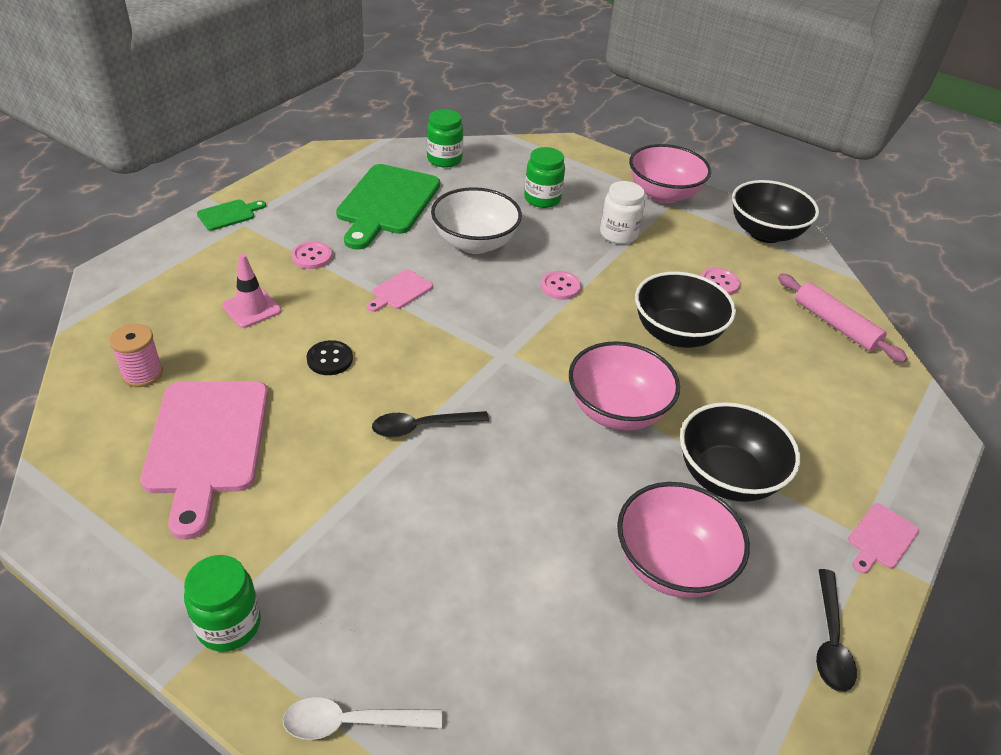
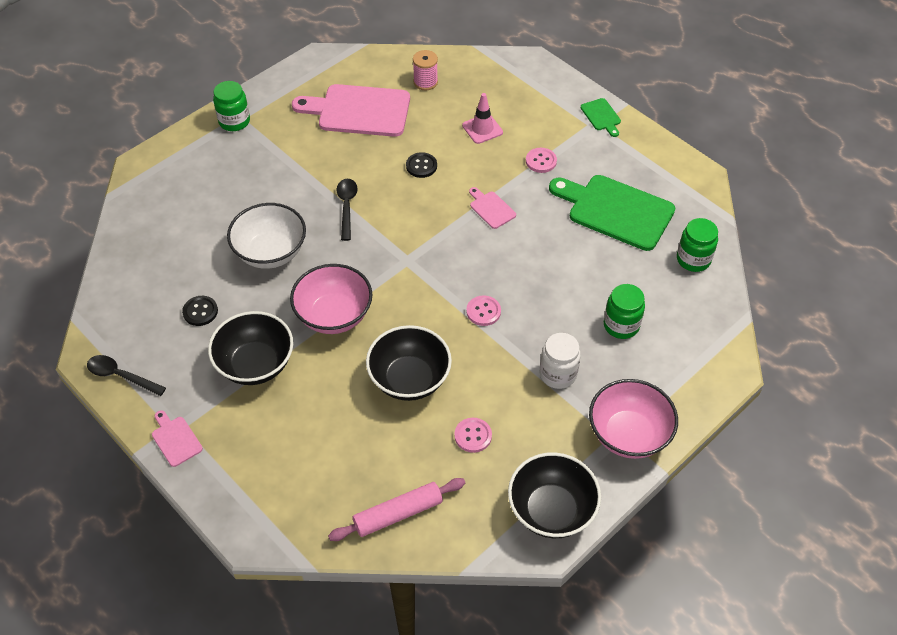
camera: 105 degrees right, 10 degrees up
white spoon [283,697,442,740] -> none
white bowl [431,187,522,254] -> white bowl moved to [227,203,306,269]
pink bowl [617,482,750,598] -> black button [182,296,218,326]

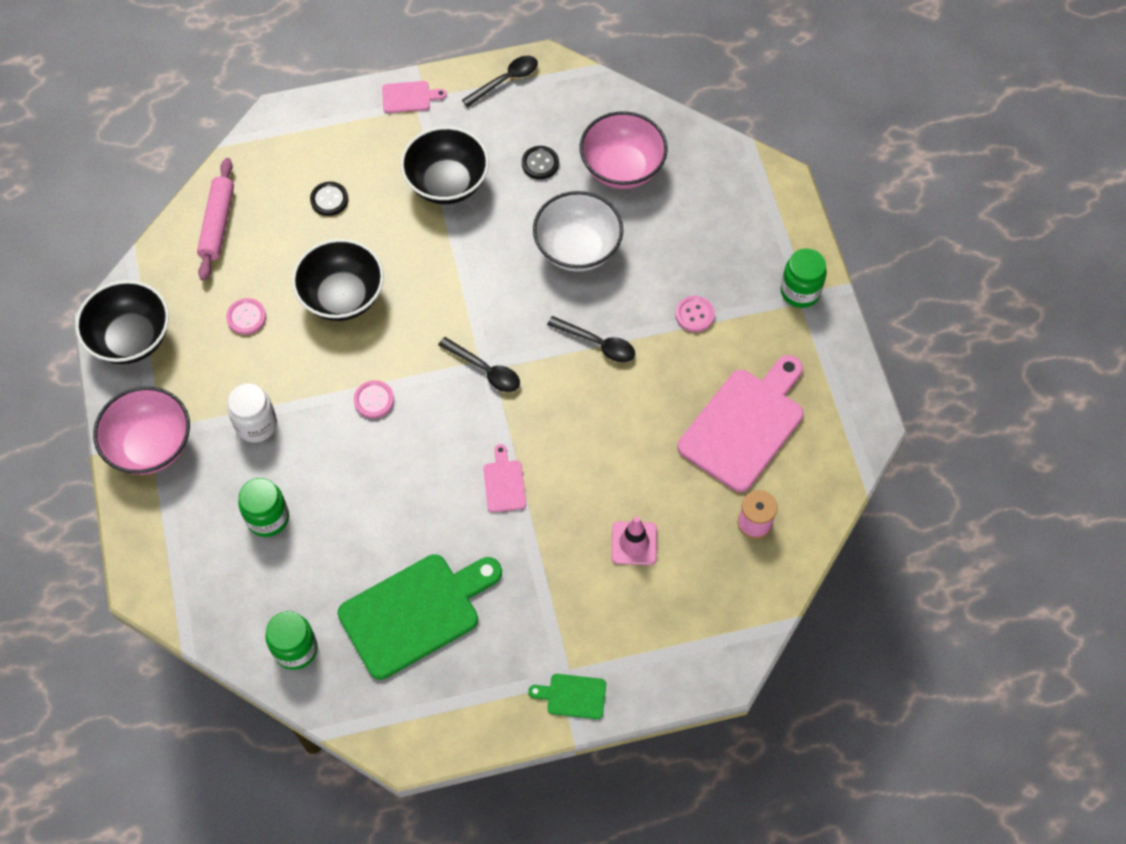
camera: 120 degrees right, 10 degrees up
pink bowl [290,264,372,334] -> pink bowl moved to [580,111,668,189]
black button [406,152,437,178] -> black button moved to [310,182,348,216]
pink cutting board [469,187,516,229] -> pink cutting board turned 90 degrees counterclockwise [483,444,526,512]
pink button [526,148,557,173] -> pink button moved to [675,296,715,332]
none -> black spoon [438,337,520,392]

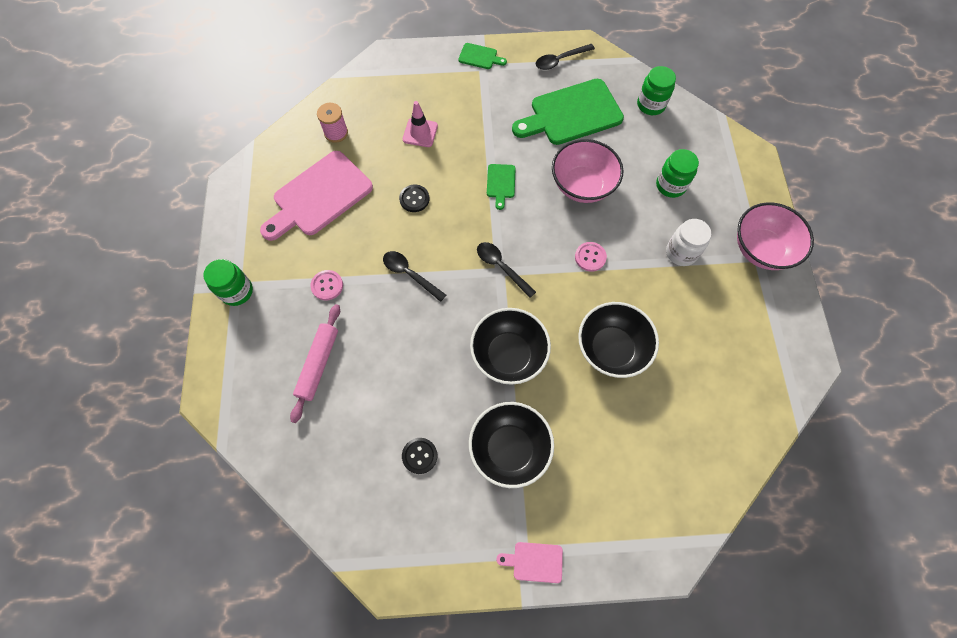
camera: 170 degrees left, 5 degrees up
black bowl [75,280,169,364] -> black bowl moved to [470,308,551,385]
pink rolling pin [197,158,234,281] -> pink rolling pin moved to [290,304,340,423]
pink button [226,298,266,335] -> none
black button [310,182,348,216] -> black button moved to [399,185,429,212]
black spoon [462,56,538,107] -> black spoon moved to [536,44,595,70]
pink cutting board [483,444,526,512] -> green cutting board [487,164,516,210]
white bowl [533,191,623,272] -> none
pink bowl [580,111,668,189] -> pink bowl moved to [552,139,624,203]

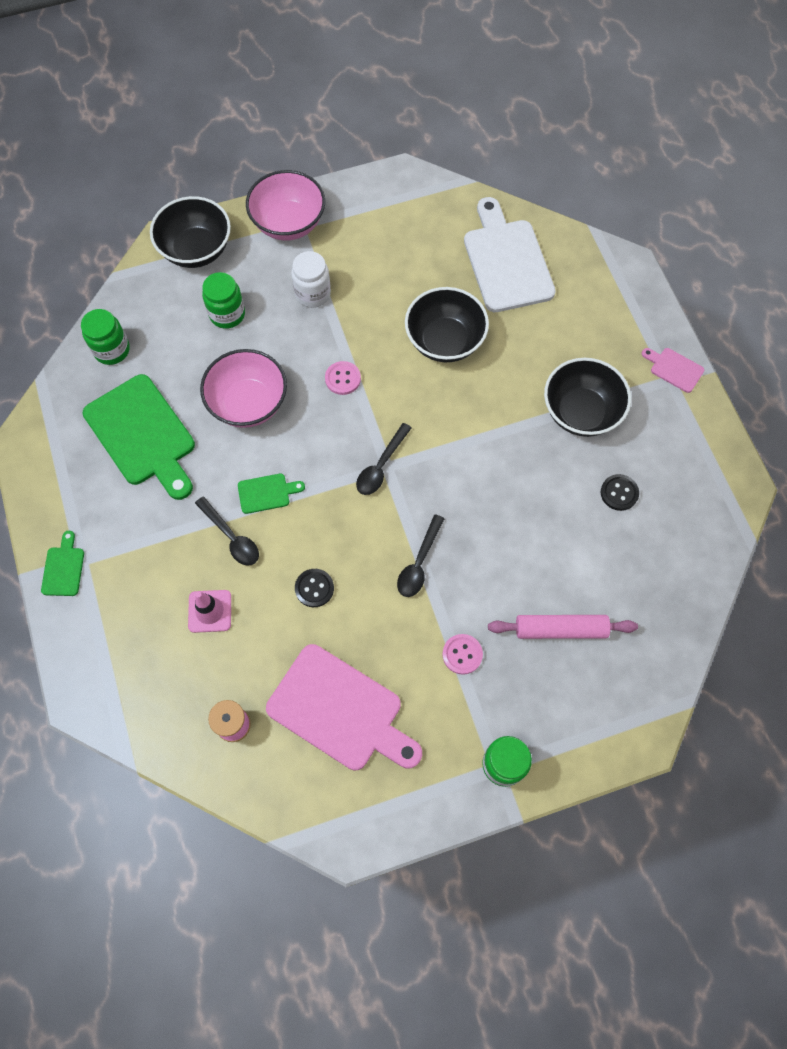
camera: 105 degrees left, 0 degrees up
black bowl [470,308,551,385] -> black bowl moved to [150,196,231,268]
pink cutting board [496,542,563,583] -> pink cutting board turned 135 degrees clockwise [642,348,705,393]
black spoon [536,44,595,70] -> black spoon moved to [195,496,259,566]
none -> white cutting board [464,197,556,312]

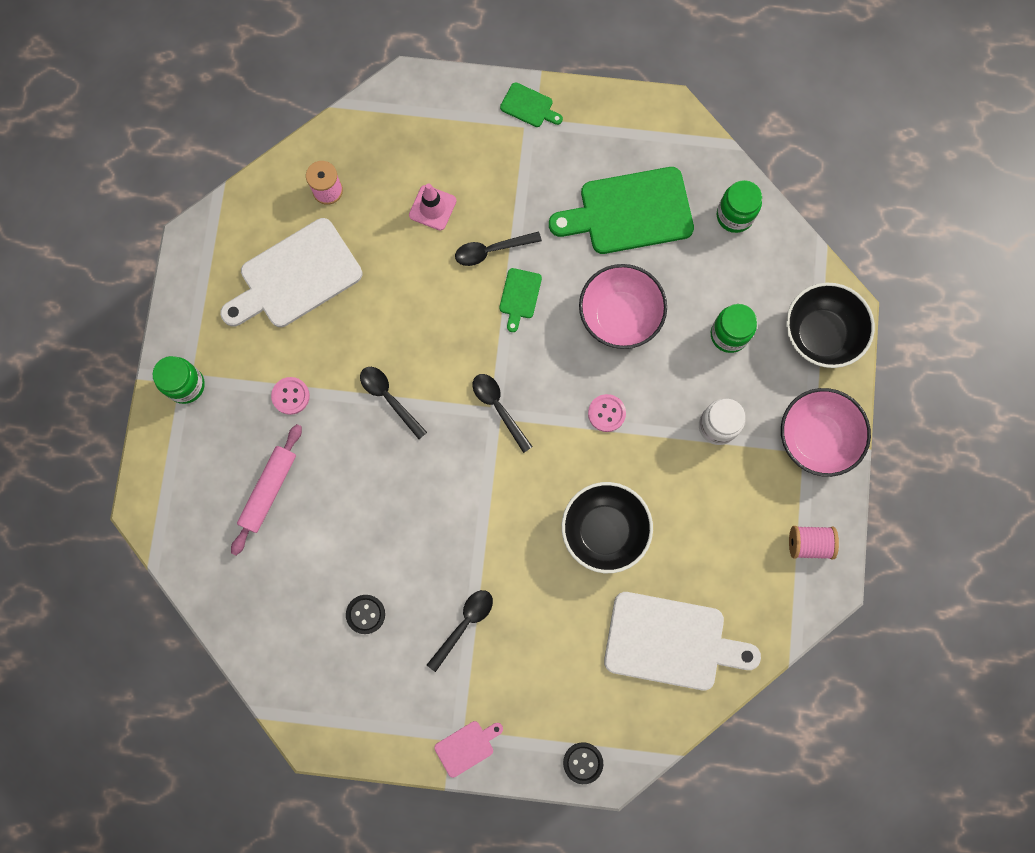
camera: 115 degrees right, 10 degrees up
pink cutting board [266,644,422,770] -> white cutting board [220,218,362,327]
black button [295,569,334,607] -> black button moved to [563,742,603,784]
black bowl [544,358,631,437] -> black spoon [427,590,493,672]
none -> pink spool [789,526,839,560]

